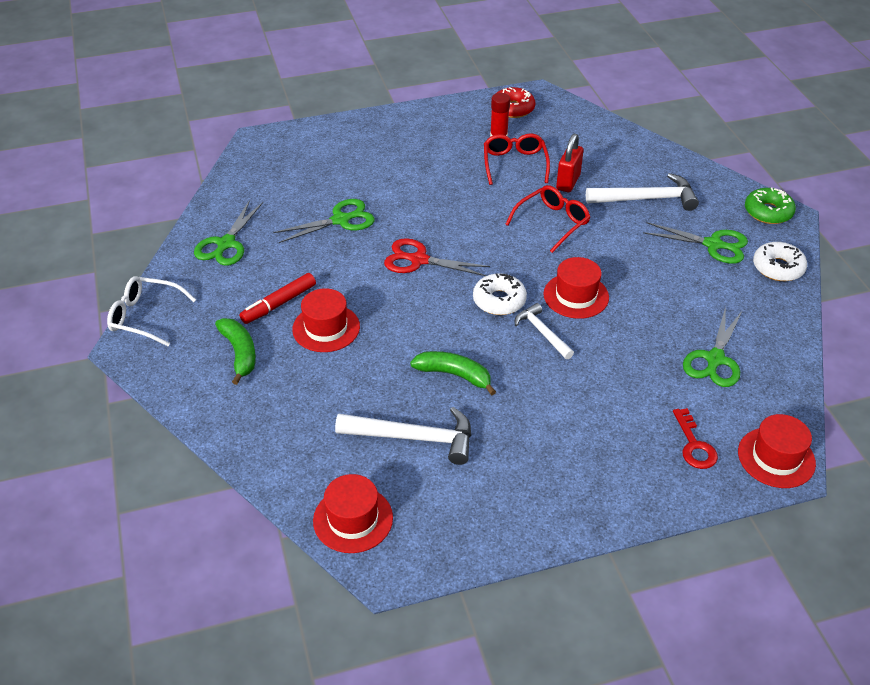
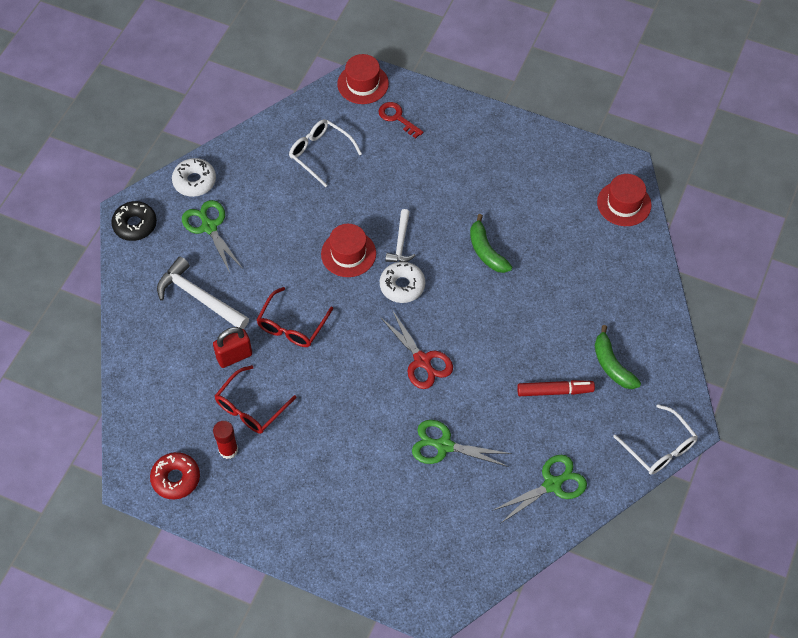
camera: 140 degrees left, 15 degrees up
green banana [215,318,256,385] -> green banana turned 45 degrees counterclockwise [595,325,641,389]
red hat [292,288,360,352] -> none
white hammer [335,407,471,465] -> none
red glasses [505,185,590,253] -> red glasses turned 60 degrees counterclockwise [257,287,333,347]
red key [673,408,718,469] -> red key turned 75 degrees counterclockwise [378,102,424,138]
green scissors [683,307,743,387] -> white glasses [289,119,362,187]
green donut [745,188,796,224] -> black donut [111,201,157,241]

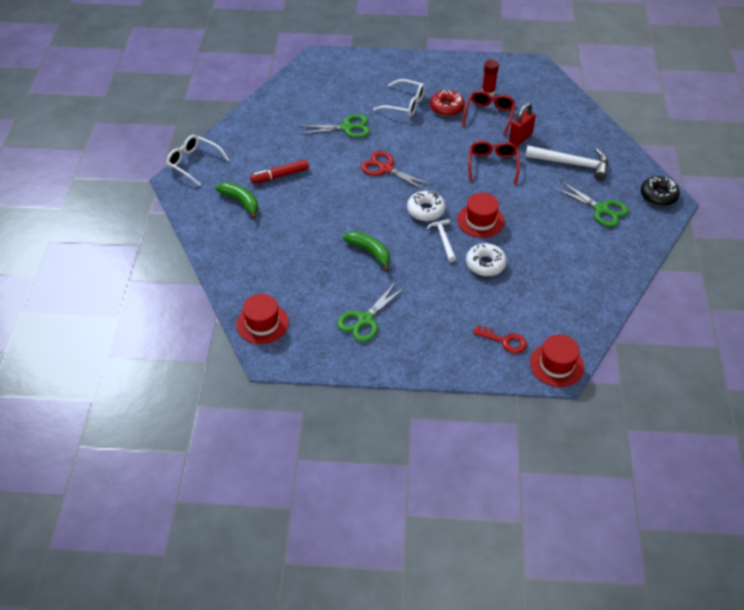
camera: 160 degrees right, 10 degrees down
red donut [150,452,200,500] -> red donut moved to [430,90,465,116]
white donut [172,158,216,197] -> white donut moved to [466,243,507,276]
white glasses [289,119,362,187] -> white glasses moved to [373,79,425,116]
green scissors [492,455,587,524] -> green scissors moved to [337,282,406,342]

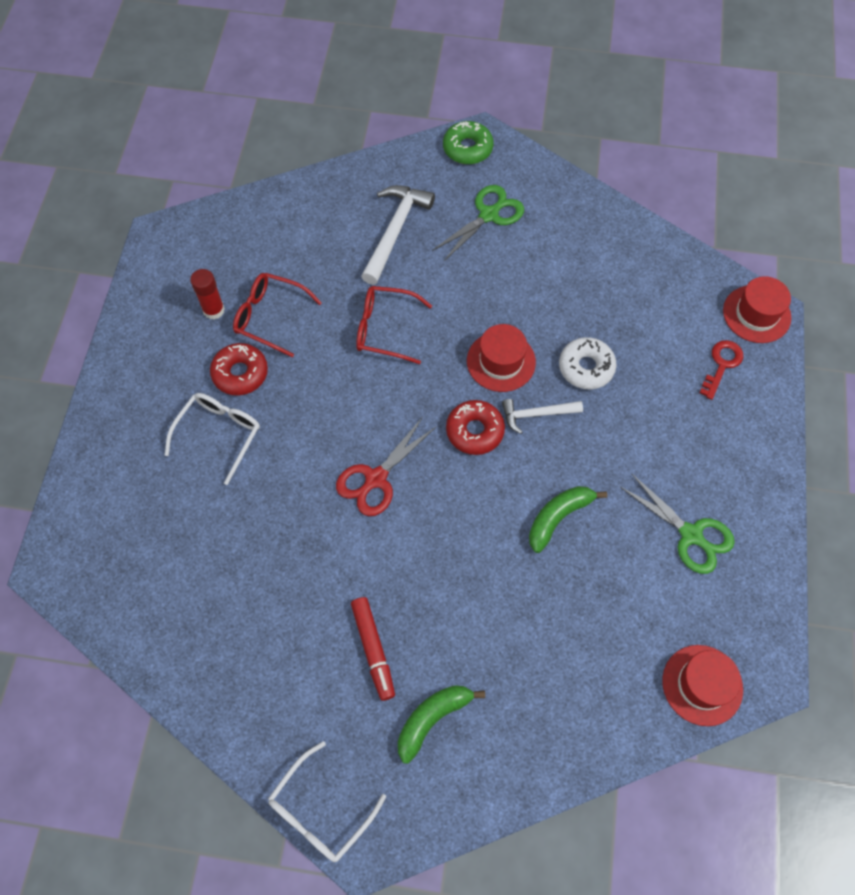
camera: 85 degrees left, 15 degrees up
green scissors [298,114,370,138] -> none
white donut [407,191,446,221] -> red donut [446,400,505,455]
red padlock [509,103,536,146] -> none
black donut [641,176,680,206] -> green donut [443,121,494,164]

